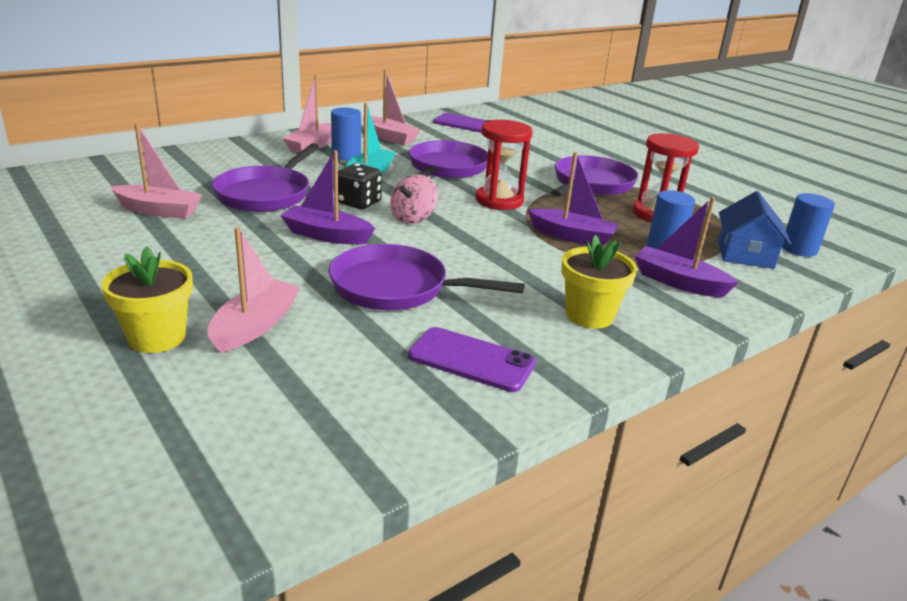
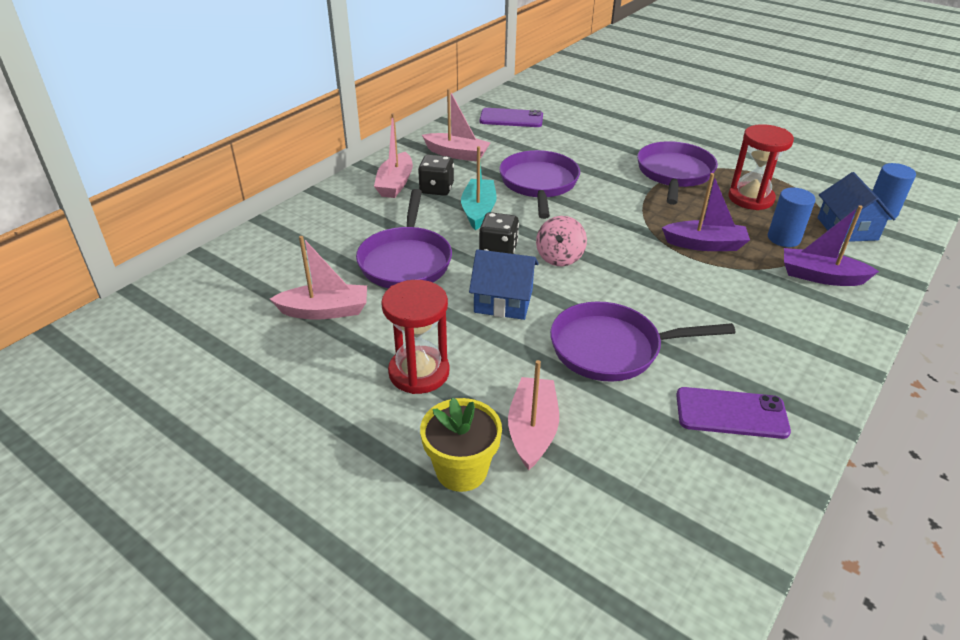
camera: 15 degrees left, 10 degrees up
purple boat [280,150,375,245] -> blue house [469,249,539,320]
blue cylinder [331,107,361,160] -> black dice [418,155,454,196]
red hourglass [476,120,532,210] -> red hourglass moved to [381,280,449,394]
yellow flower pot [561,235,637,328] -> none

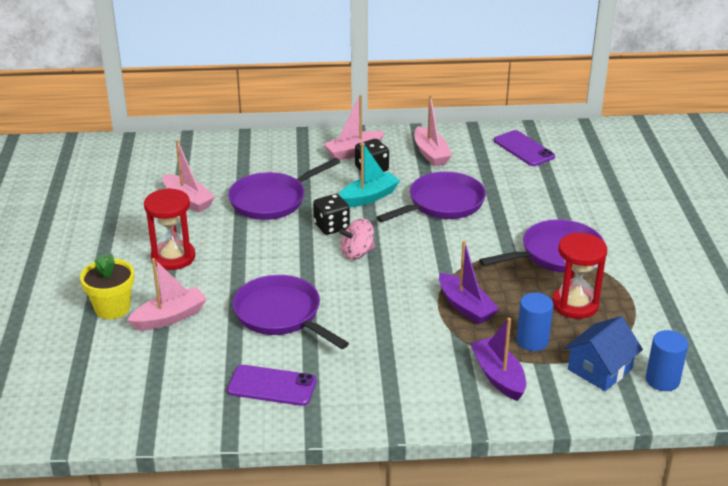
camera: 50 degrees right, 5 degrees down
blue house [469,249,539,320] -> none
purple phone [676,387,791,439] -> purple phone turned 45 degrees counterclockwise [227,365,317,406]

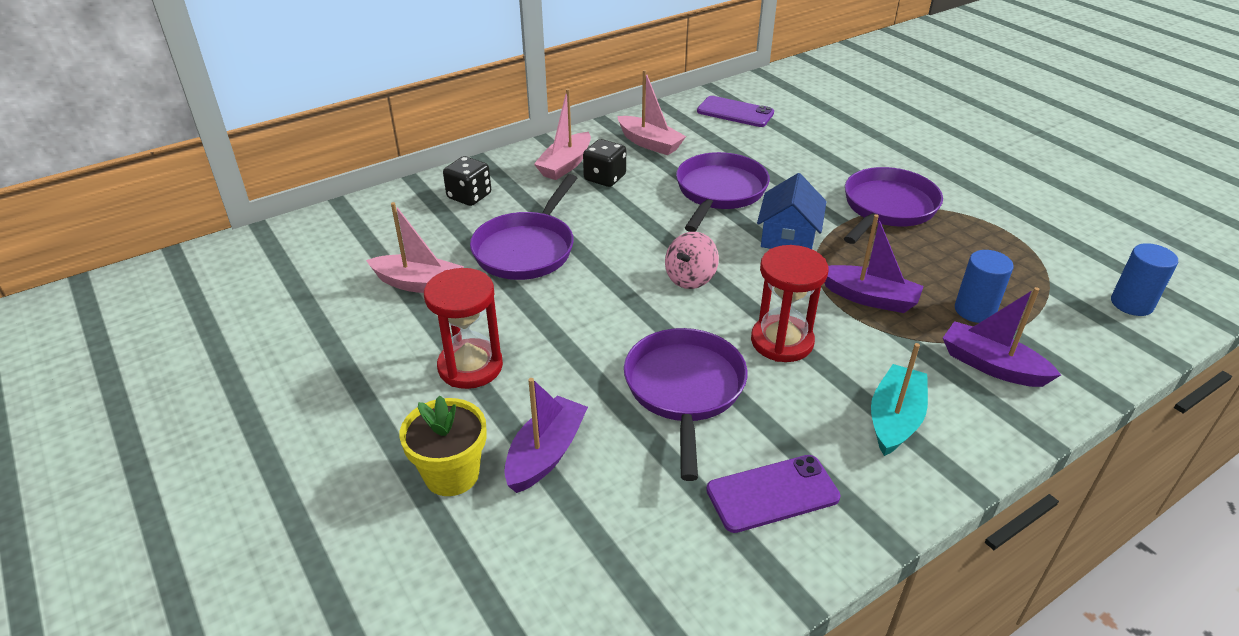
camera: 30 degrees left, 5 degrees up
pink boat [127,258,207,331] -> purple boat [504,378,588,493]
purple pan [233,275,349,349] -> purple pan turned 75 degrees clockwise [624,328,747,481]
black dice [313,194,350,235] -> black dice moved to [443,156,491,206]
turquoise boat [338,142,400,208] -> turquoise boat moved to [871,343,928,456]
red hourglass [552,233,607,319] -> red hourglass moved to [751,245,828,362]
blue house [564,316,643,391] -> blue house moved to [757,173,827,249]

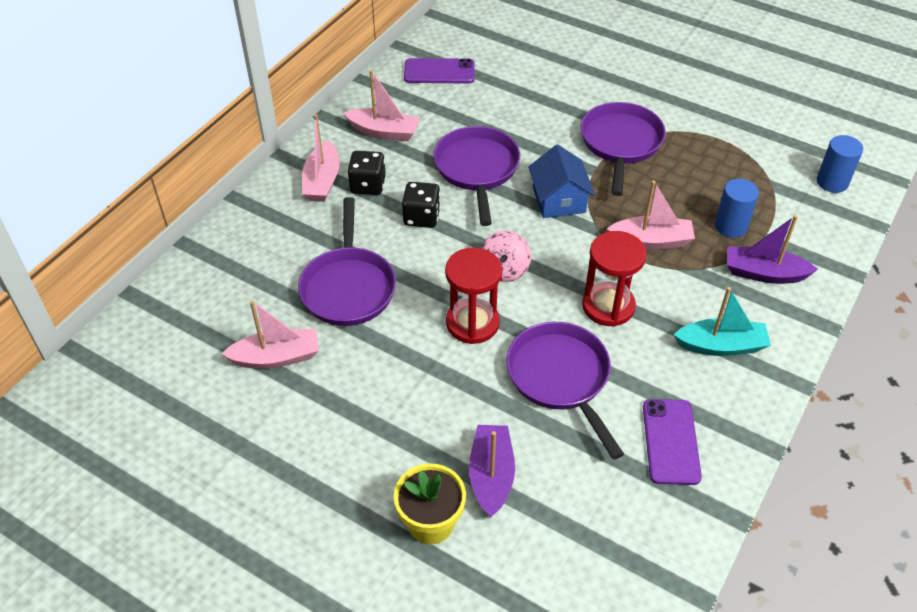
camera: 25 degrees left, 10 degrees up
red hourglass [424,268,503,389] -> red hourglass moved to [445,247,502,344]
black dice [443,156,491,206] -> black dice moved to [402,182,440,228]
purple phone [706,455,840,533] -> purple phone turned 45 degrees counterclockwise [643,399,702,485]
purple boat [825,214,924,313] -> pink boat [607,181,695,249]
turquoise boat [871,343,928,456] -> turquoise boat turned 90 degrees clockwise [674,287,771,356]

